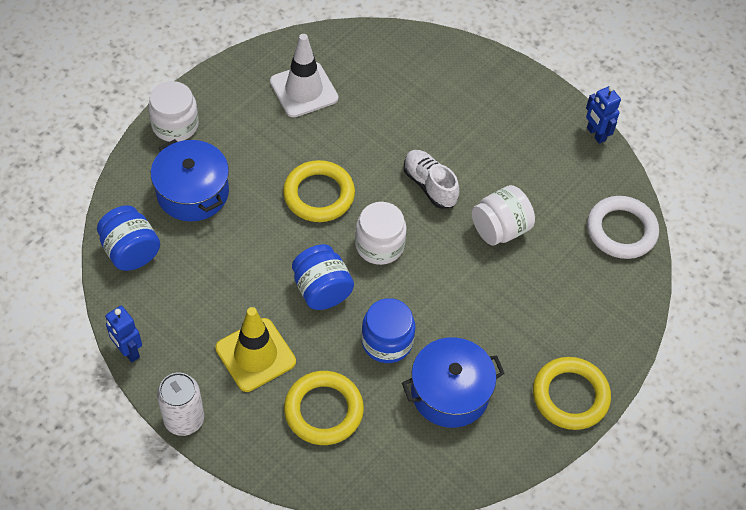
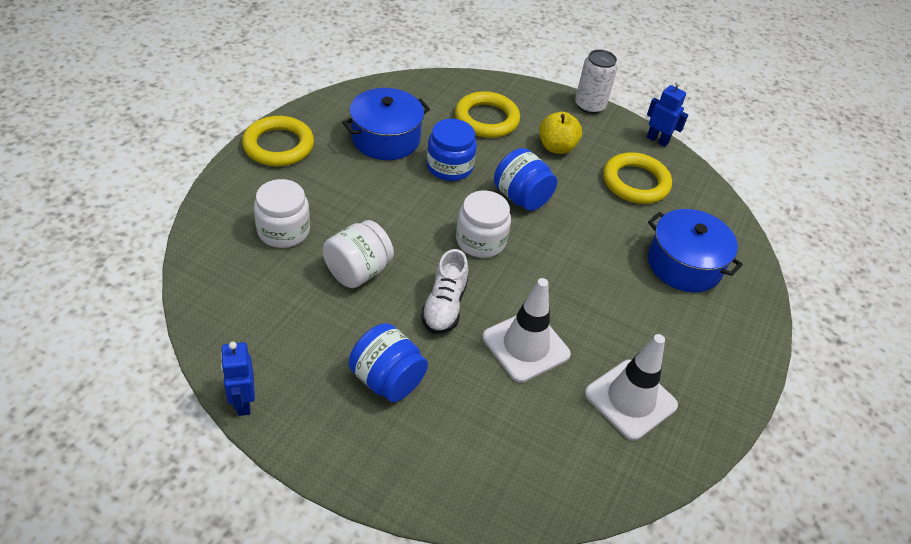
camera: 165 degrees right, 10 degrees down
blue jar [97,205,160,271] -> blue jar moved to [349,323,428,402]
white jar [148,81,199,142] -> white jar moved to [254,179,310,248]
yellow traffic cone [215,307,296,392] -> yellow apple [539,112,582,154]
yellow ring [283,160,355,222] -> yellow ring moved to [603,152,672,204]
white shoe [404,150,459,209] -> white shoe turned 60 degrees clockwise [421,249,468,334]
blue robot [586,86,621,144] -> blue robot turned 150 degrees counterclockwise [221,341,255,416]
white ring [587,196,659,259] -> none
none -> white traffic cone [482,278,571,383]

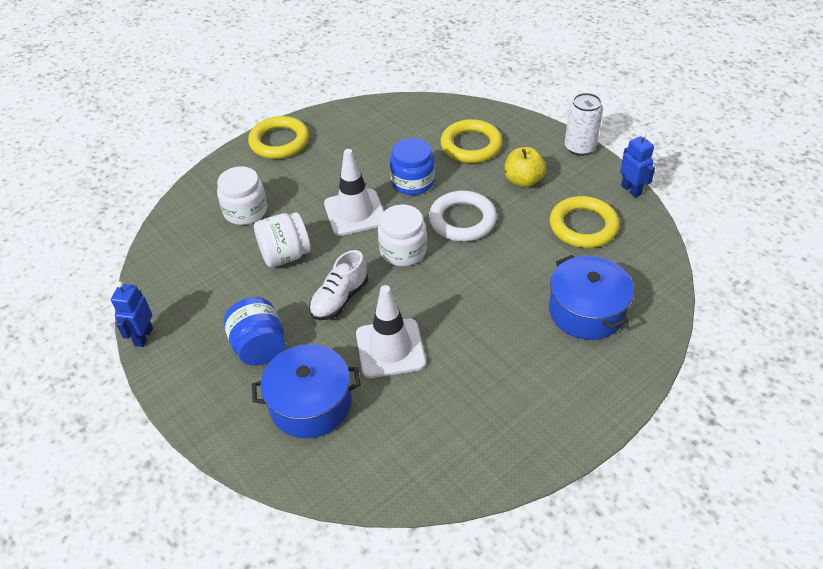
camera: 30 degrees right, 0 degrees up
blue pot [342,88,430,160] -> blue pot moved to [252,344,361,438]
blue jar [494,148,557,211] -> white ring [429,191,497,242]
white traffic cone [585,334,678,441] -> white traffic cone moved to [324,149,384,236]

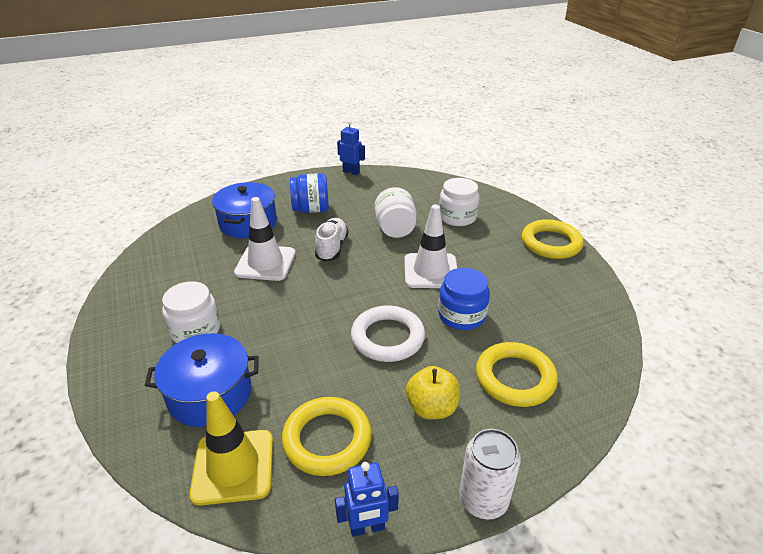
camera: 105 degrees right, 10 degrees down
white shoe [309,250,368,320] -> white shoe turned 45 degrees clockwise [315,218,349,262]
white jar [378,205,427,266] -> white jar moved to [162,281,220,343]
none -> yellow traffic cone [189,391,273,506]

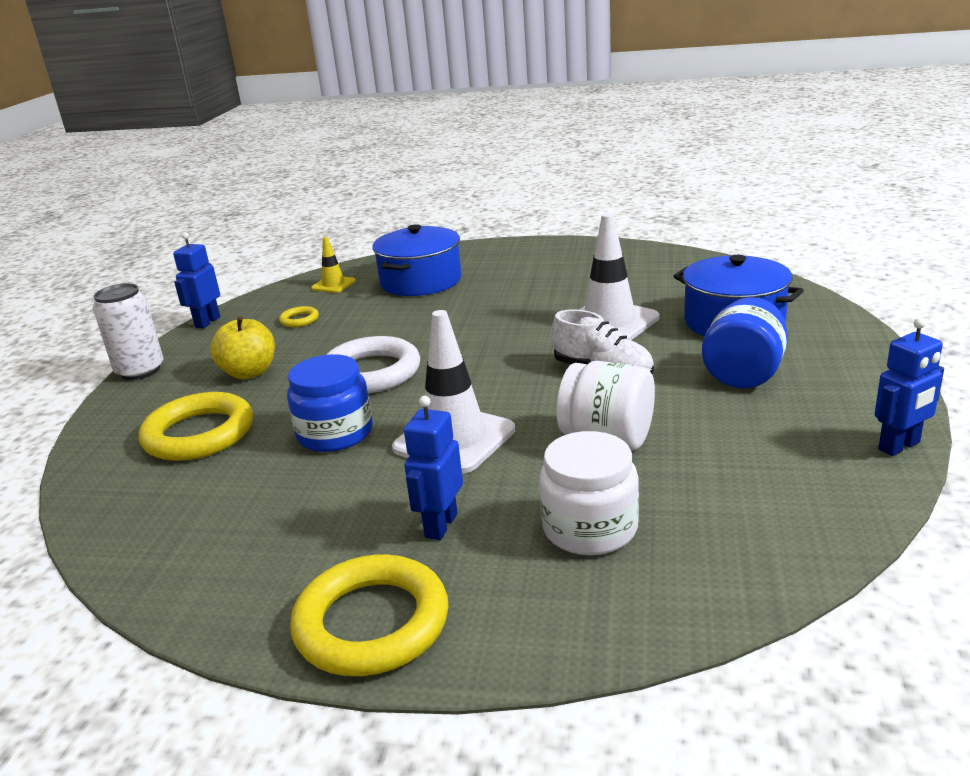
camera: 125 degrees right, 10 degrees down
white jar [162,281,220,343] -> none
yellow traffic cone [189,391,273,506] -> yellow traffic cone [311,237,356,293], size x0.53
yellow ring [282,397,372,476] -> yellow ring [279,306,319,327], size x0.45
none -> blue robot [404,396,463,540]

